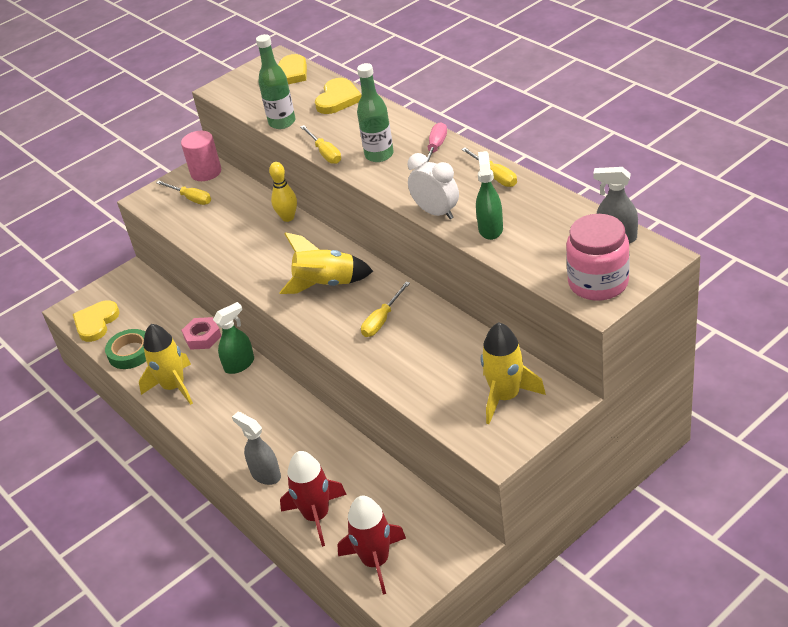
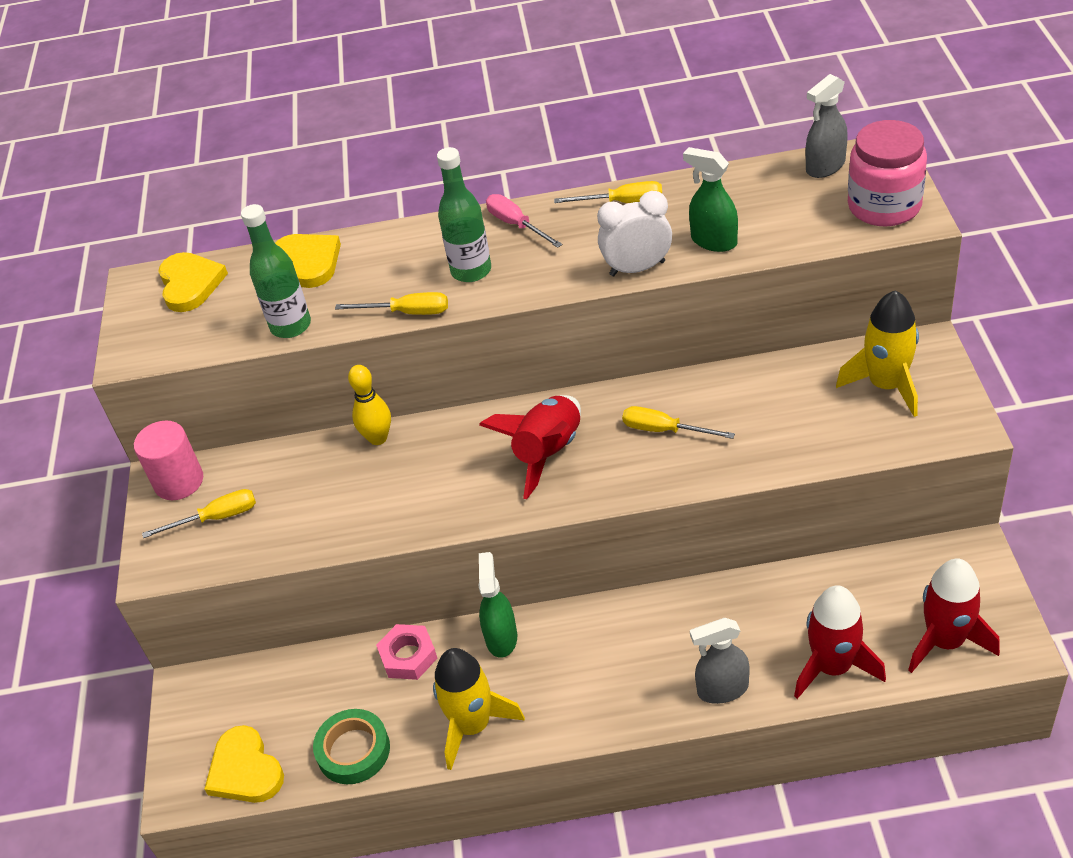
camera: 55 degrees left, 5 degrees up
yellow rocket [279,232,373,294] -> red rocket [479,395,581,499]
yellow screwdriver [361,282,410,337] -> yellow screwdriver turned 135 degrees clockwise [622,406,735,439]

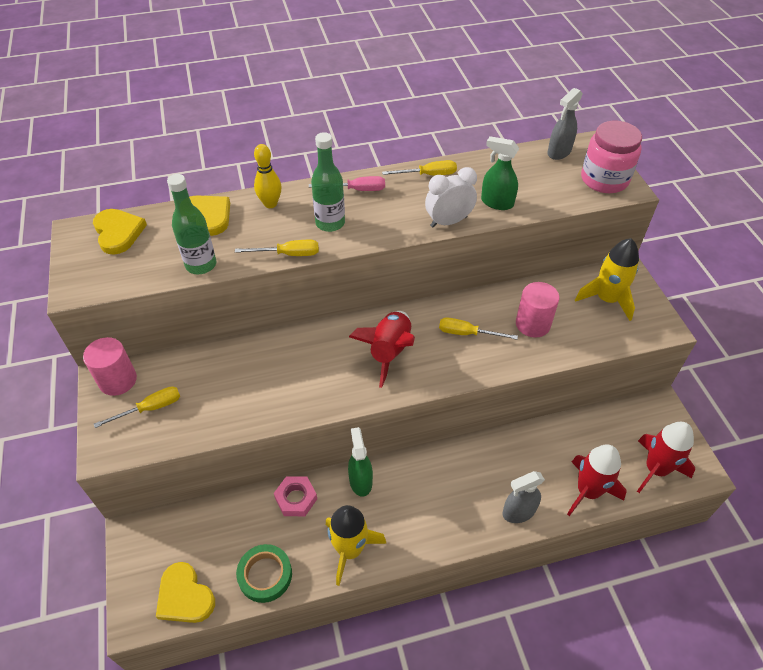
camera: 15 degrees left, 5 degrees up
yellow bowling pin [348,365,391,445] -> yellow bowling pin moved to [254,144,282,208]
pink screwdriver [486,194,562,248] -> pink screwdriver turned 135 degrees clockwise [309,176,385,191]
none -> pink cylinder [516,282,559,338]

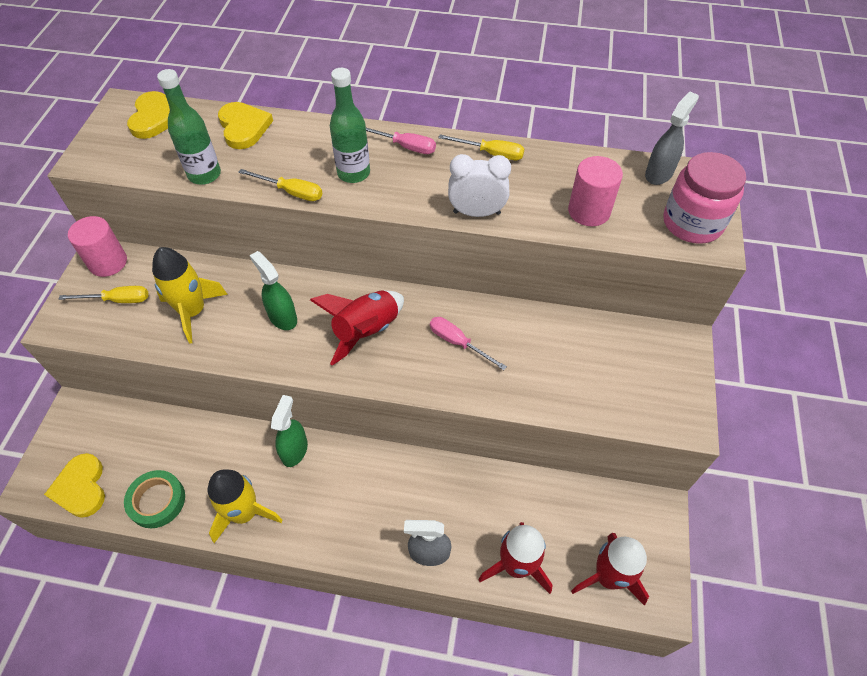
camera: 25 degrees right, 5 degrees up
yellow bowling pin [254,144,282,208] -> none
pink nut [274,476,317,516] -> none
yellow screwdriver [439,317,518,340] -> pink screwdriver [430,317,507,370]
green spray bottle [481,136,519,210] -> green spray bottle moved to [250,251,297,330]
pink cylinder [516,282,559,338] -> pink cylinder moved to [568,156,623,226]
grey spray bottle [548,88,583,160] -> grey spray bottle turned 150 degrees clockwise [645,91,699,185]
yellow rocket [575,238,639,321] -> yellow rocket moved to [152,247,228,344]

